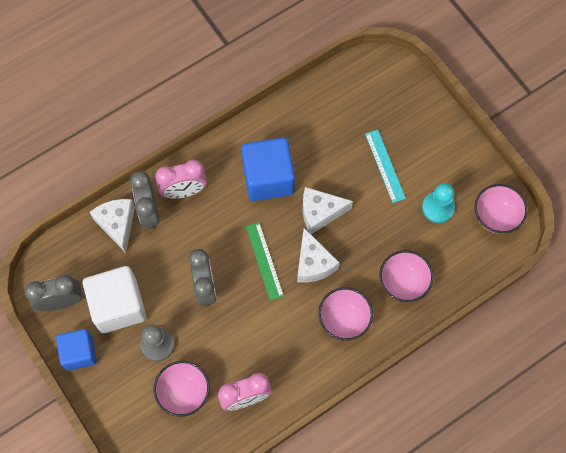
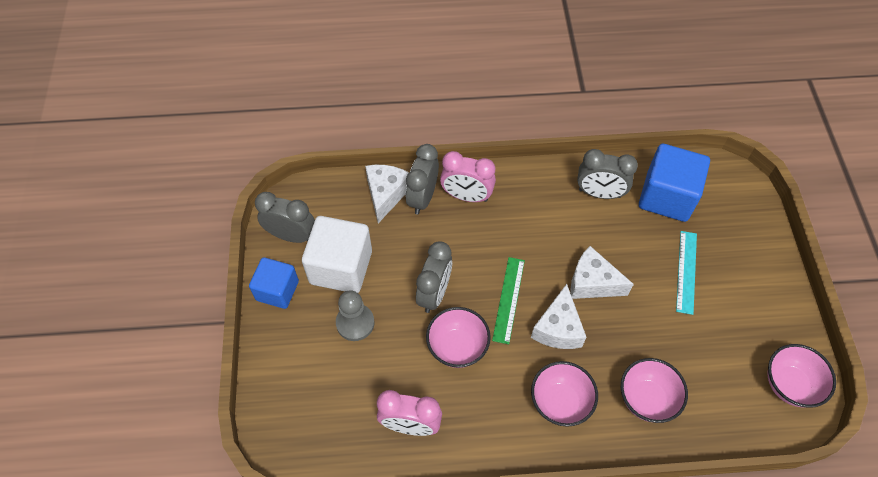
camera: 30 degrees right, 10 degrees down
pink bowl [153,361,210,417] -> pink bowl moved to [426,307,491,368]
blue cube [241,138,295,201] -> blue cube moved to [639,144,710,222]
turquoise pawn [422,183,455,223] -> none
none -> grey clock [577,149,638,199]

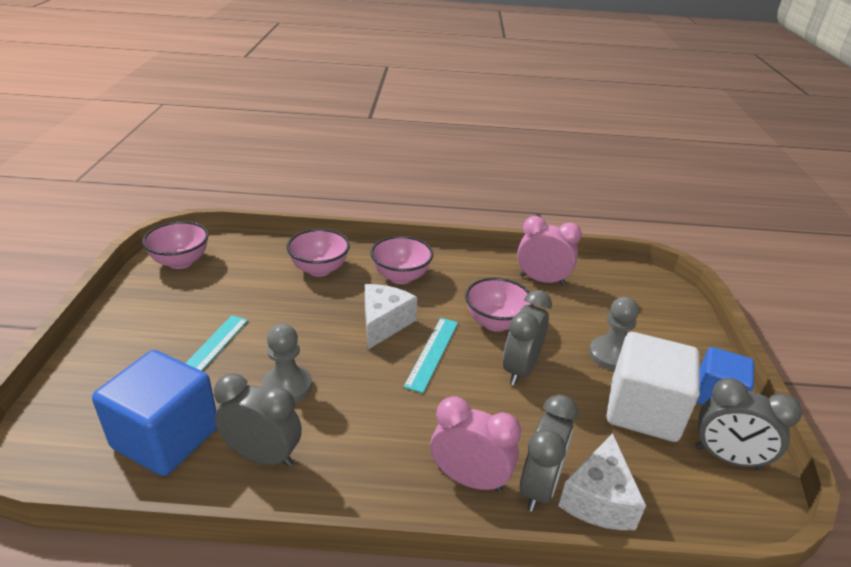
camera: 175 degrees left, 25 degrees down
green ruler [492,257,525,344] -> turquoise ruler [403,318,458,393]
white cheese [570,246,634,299] -> none
none -> grey pawn [262,324,312,403]

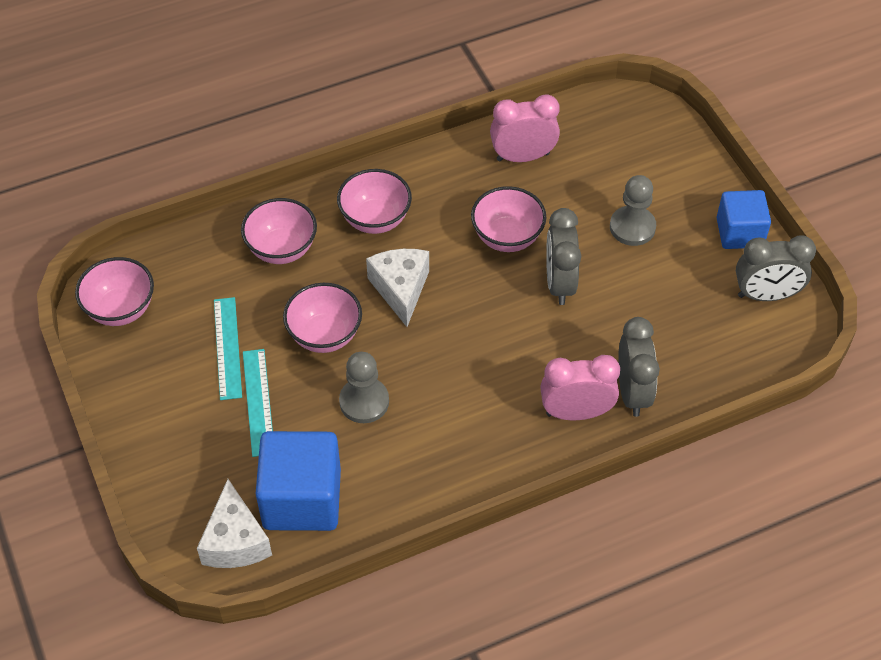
camera: 25 degrees left, 20 degrees up
grey clock [214,373,302,467] -> none
turquoise ruler [403,318,458,393] -> turquoise ruler moved to [214,297,242,400]
white cheese [558,433,646,530] -> white cheese moved to [197,479,272,568]
white cube [606,332,700,442] -> none
none -> pink bowl [283,283,362,353]

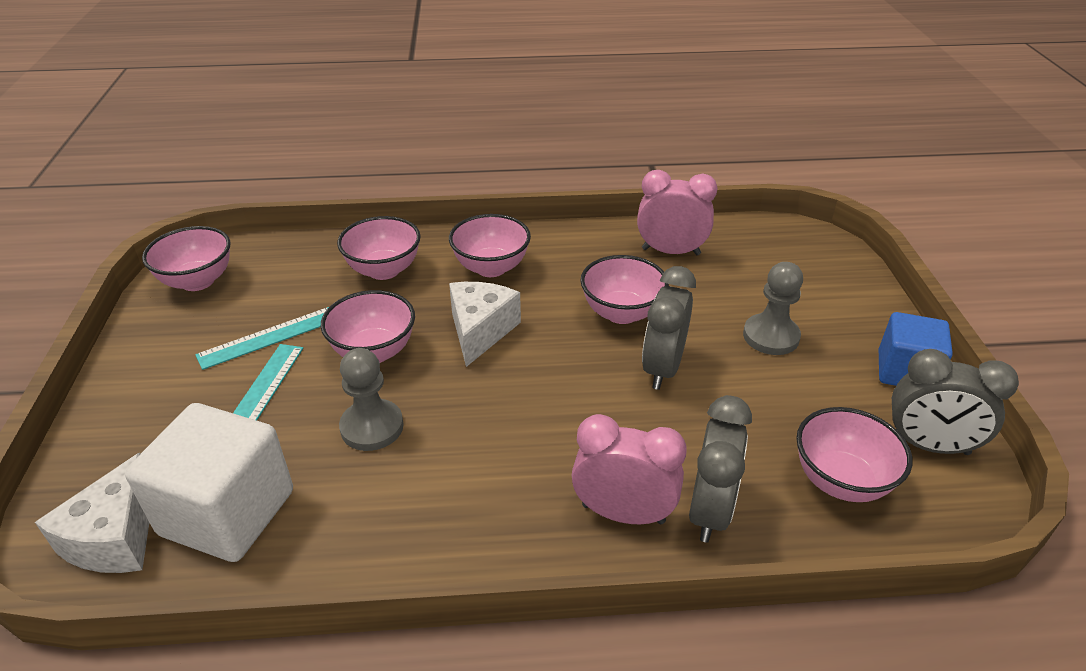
camera: 20 degrees right, 15 degrees down
turquoise ruler [214,297,242,400] -> turquoise ruler turned 45 degrees clockwise [195,307,329,370]
blue cube [256,431,341,531] -> white cube [125,403,293,562]
none -> pink bowl [796,407,912,502]

